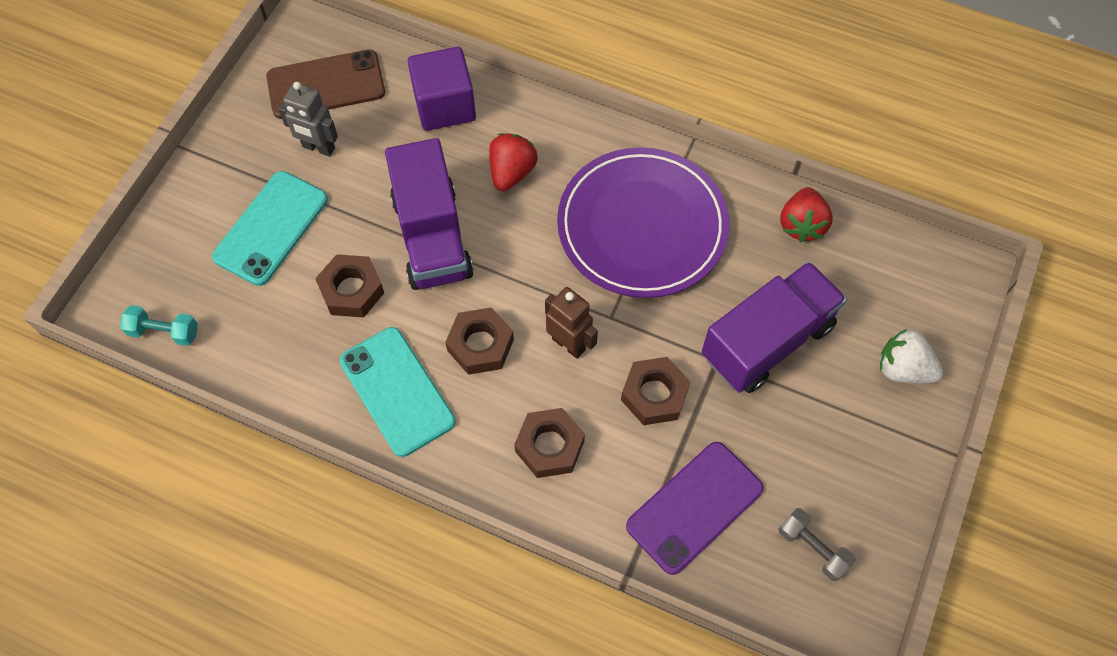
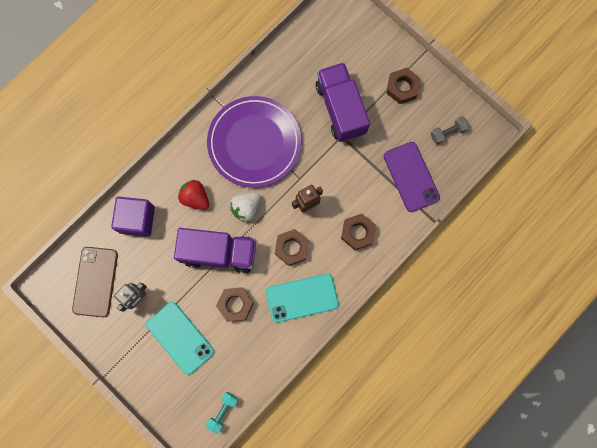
camera: 70 degrees left, 15 degrees up
brown nut [621,357,691,425] -> brown nut moved to [386,68,421,104]
red strawberry [780,187,833,242] -> none
white strawberry [880,329,943,384] -> white strawberry moved to [229,192,260,222]

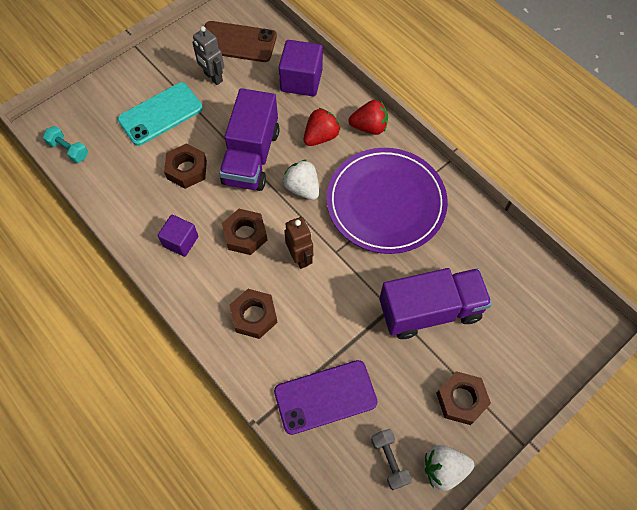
camera: 95 degrees right, 15 degrees down
turquoise phone [266,274,339,323] -> purple cube [158,215,198,257]
none -> red strawberry [348,100,388,135]
none -> white strawberry [425,445,474,491]

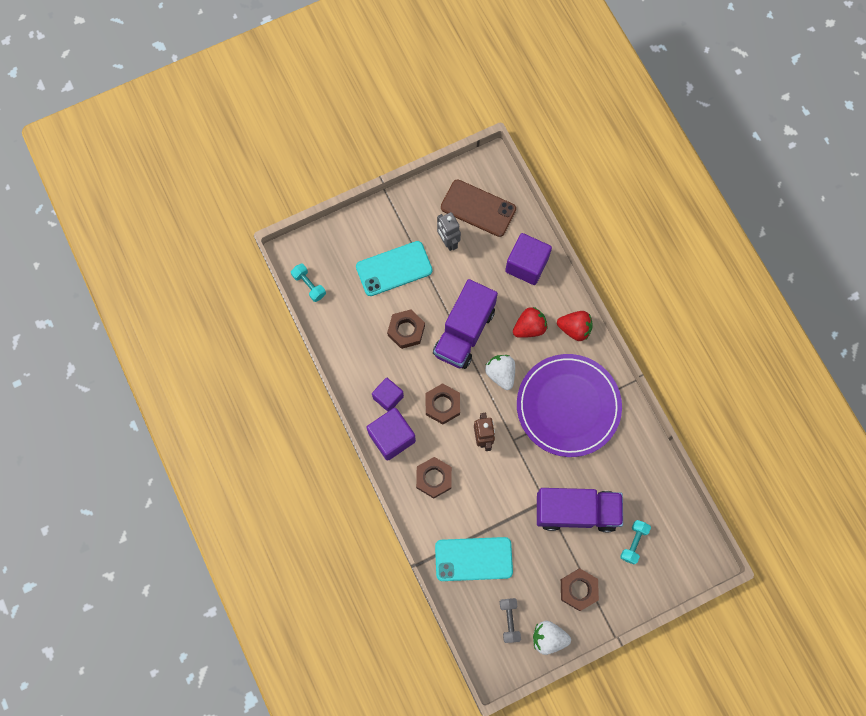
camera: 15 degrees right, 10 degrees up
purple phone [274,360,377,435] -> turquoise phone [435,537,513,581]
none -> purple cube [366,408,416,461]
none -> turquoise dumbbell [620,520,651,564]

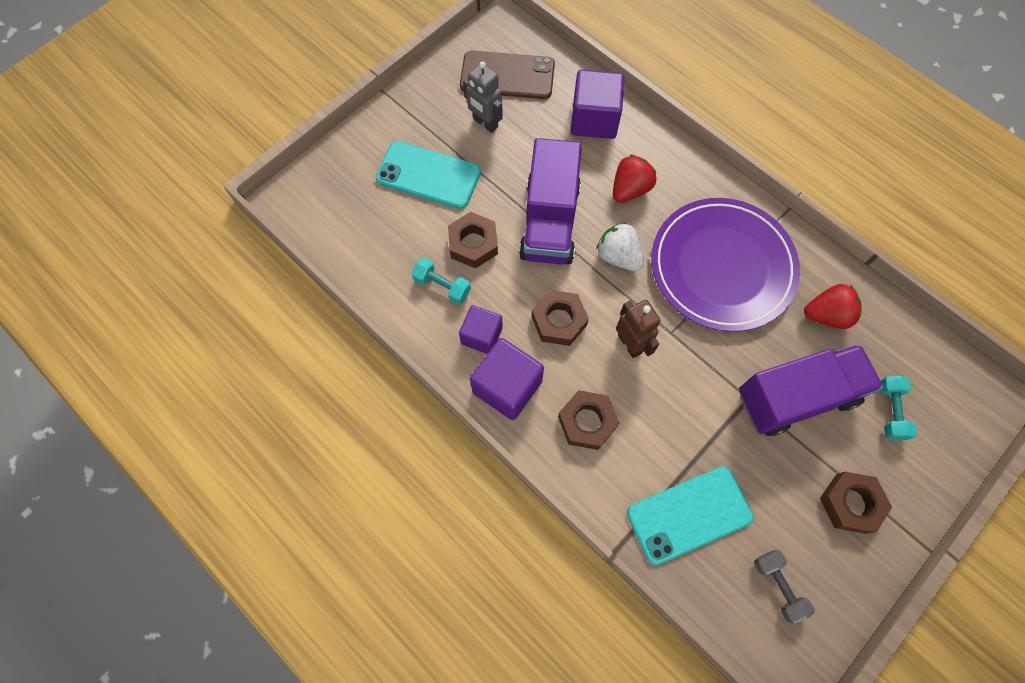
camera: 20 degrees left, 5 degrees down
turquoise dumbbell [291,263,326,302] -> turquoise dumbbell moved to [412,258,471,304]
turquoise phone [356,241,433,296] -> turquoise phone turned 60 degrees clockwise [376,141,481,209]
white strawberry [533,621,571,655] -> none
red strawberry [557,311,593,341] -> red strawberry moved to [804,284,862,329]

